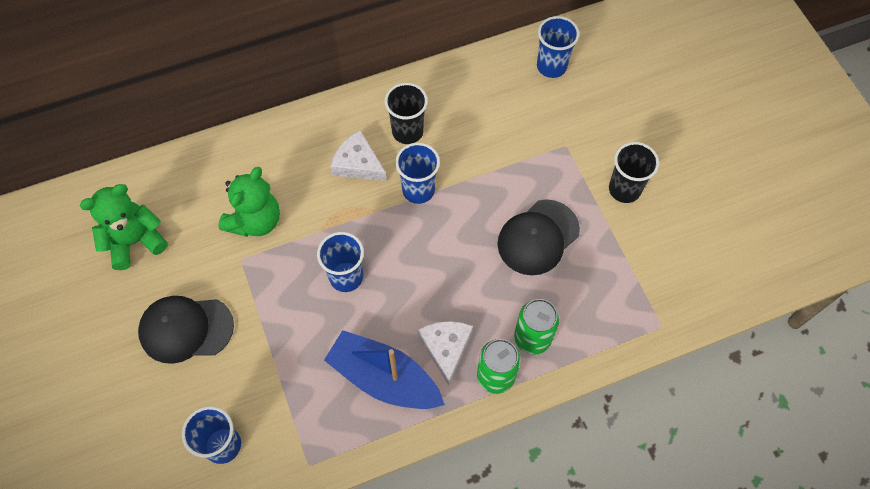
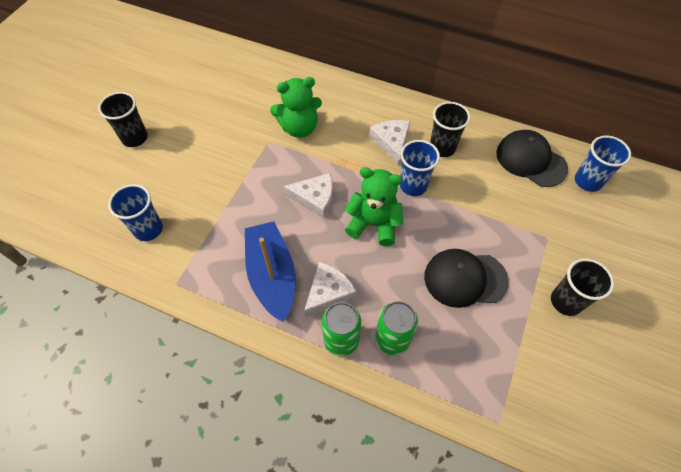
camera: 45 degrees right, 5 degrees down
green teddy bear [80,184,168,270] -> green teddy bear moved to [345,167,403,246]
black cap [138,296,234,364] -> black cap moved to [496,130,568,187]
blue cup [317,232,364,292] -> white cheese [284,173,333,218]
none -> black cup [98,92,148,147]

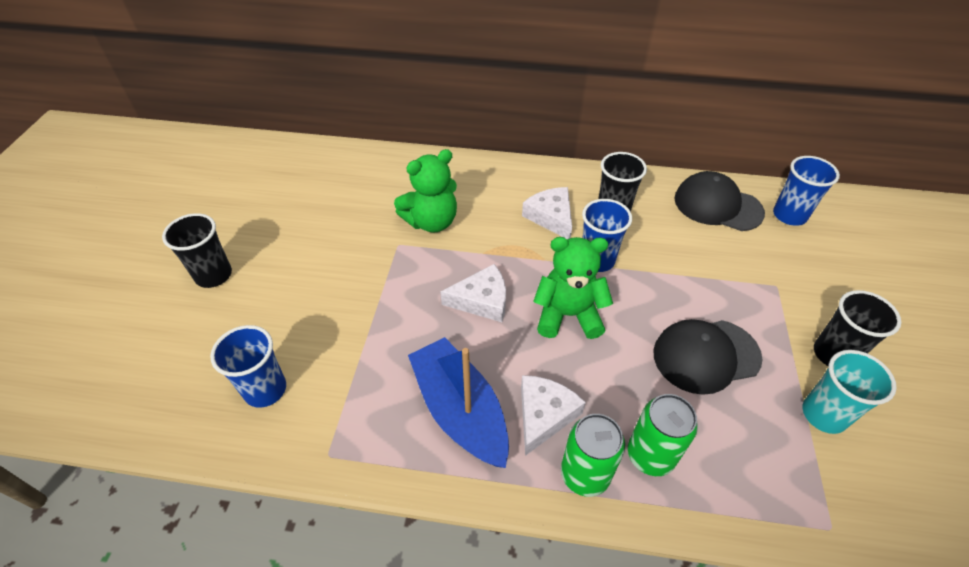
camera: 15 degrees left, 10 degrees down
none -> turquoise cup [802,350,897,434]

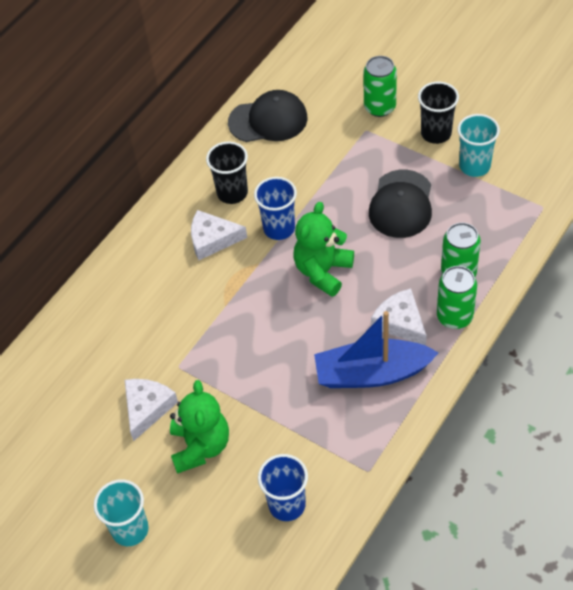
camera: 60 degrees left, 5 degrees up
black cup [162,213,232,288] -> turquoise cup [94,479,149,546]
green teddy bear [394,149,457,233] -> green teddy bear moved to [170,380,229,474]
white cheese [440,264,506,322] -> white cheese moved to [125,379,178,441]
black cap [674,171,765,231] -> black cap turned 150 degrees counterclockwise [228,90,308,142]
blue cup [773,156,840,226] -> none
none -> green can [363,56,397,117]

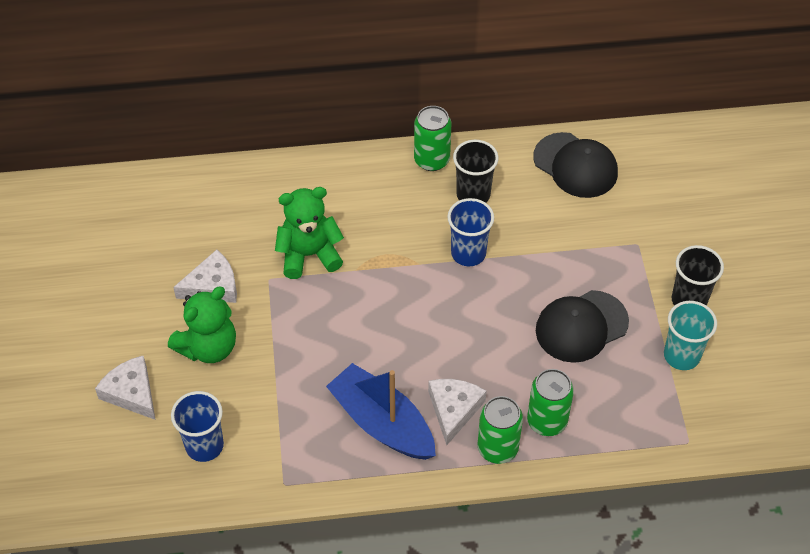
camera: 45 degrees right, 0 degrees up
turquoise cup [94,479,149,546] -> none
white cheese [191,210,247,260] -> white cheese moved to [95,356,156,420]
green teddy bear [294,202,354,297] -> green teddy bear moved to [275,187,344,279]
green can [363,56,397,117] -> green can moved to [414,106,451,171]

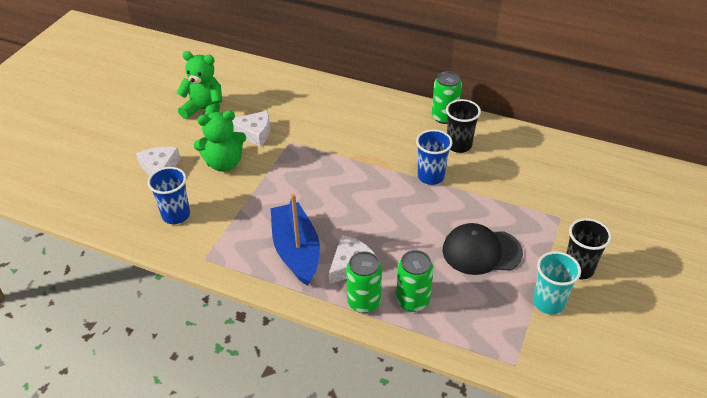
camera: 30 degrees right, 10 degrees down
green teddy bear [275,187,344,279] -> green teddy bear moved to [176,51,222,119]
black cap [533,132,618,198] -> none

